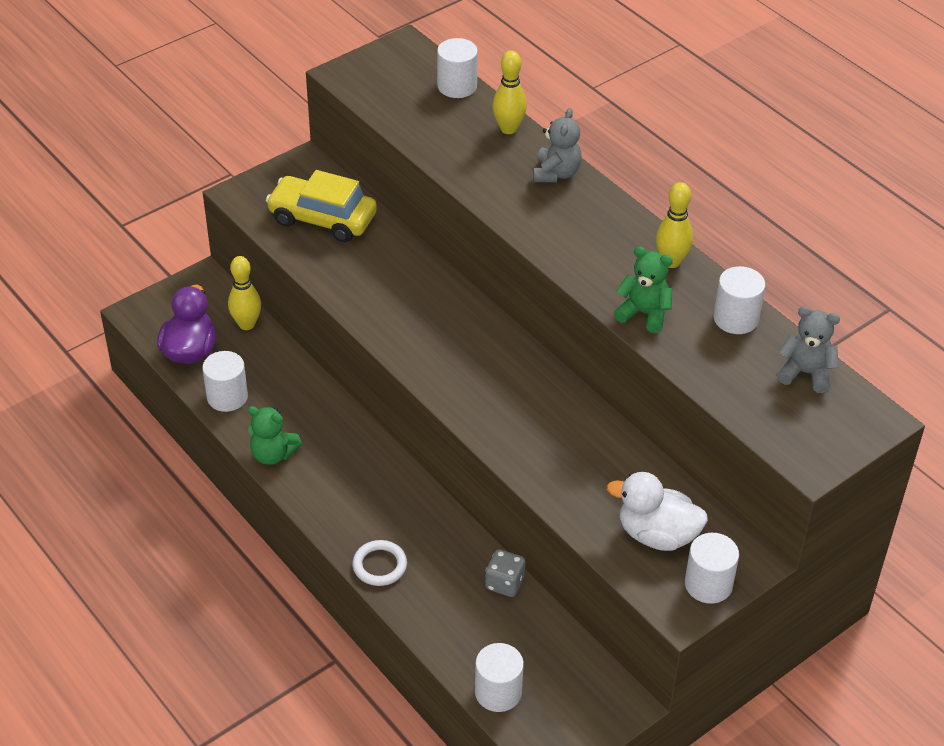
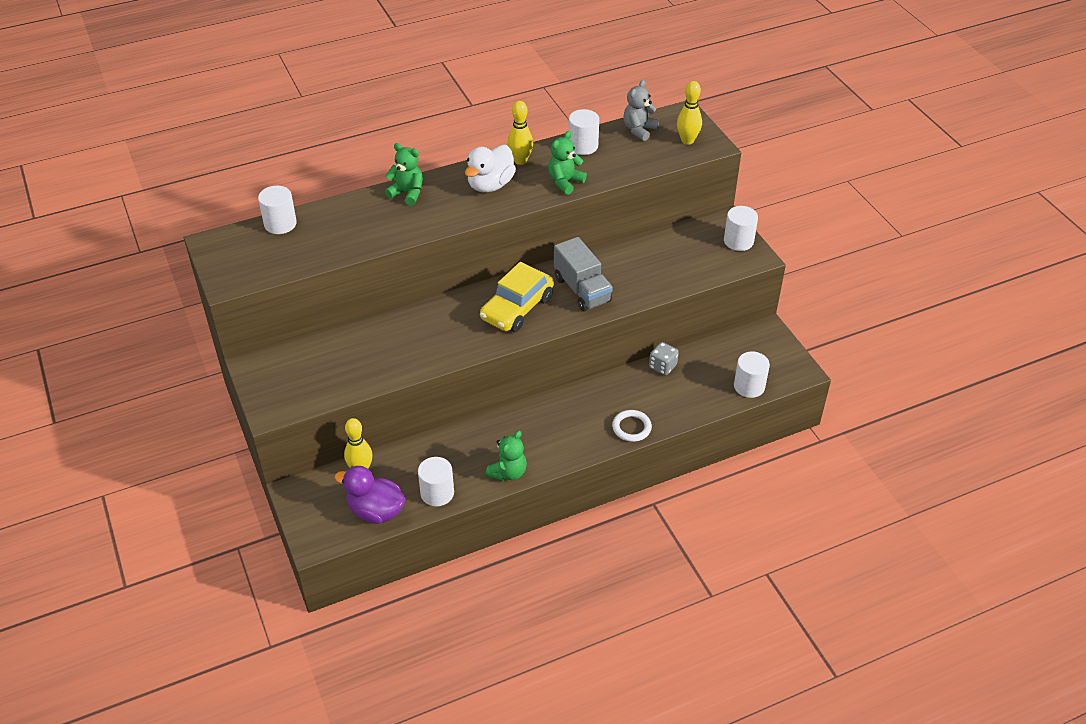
camera: 75 degrees left, 0 degrees up
yellow car [266,170,377,242] -> yellow car moved to [480,262,554,332]
yellow bowling pin [492,51,527,134] -> yellow bowling pin moved to [677,81,702,145]
grey teddy bear [533,108,582,182] -> green teddy bear [385,143,423,206]
white duck [607,472,708,551] -> white duck moved to [465,145,516,193]
none -> grey truck [554,237,613,312]

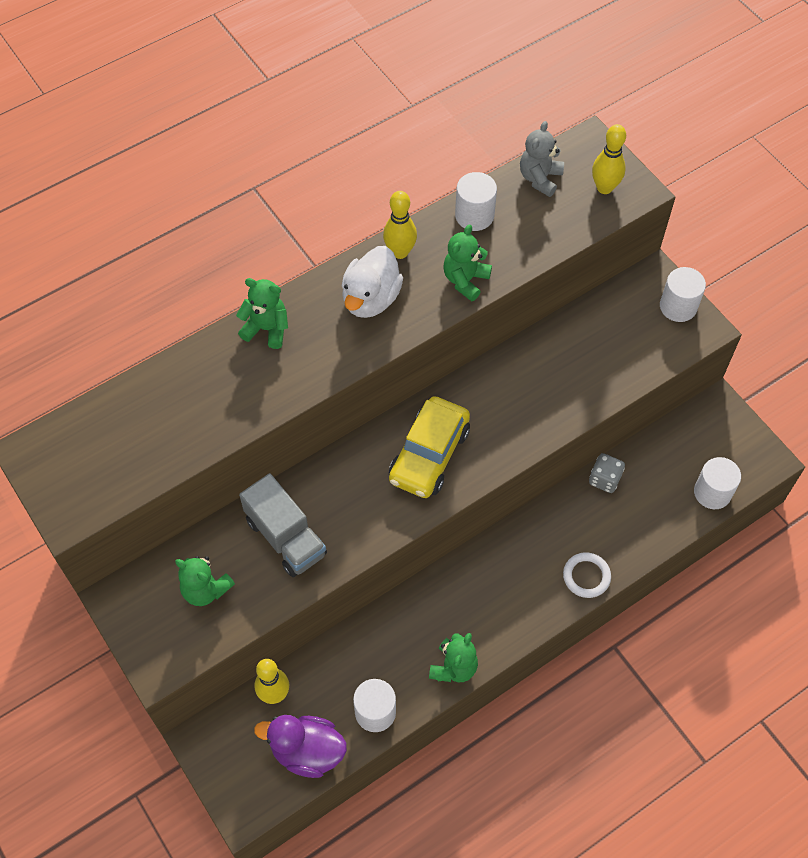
camera: 10 degrees left, 15 degrees up
white cylinder [258,186,297,234] -> none
grey truck [554,237,613,312] -> grey truck moved to [239,473,327,577]
none -> green teddy bear [175,556,235,606]

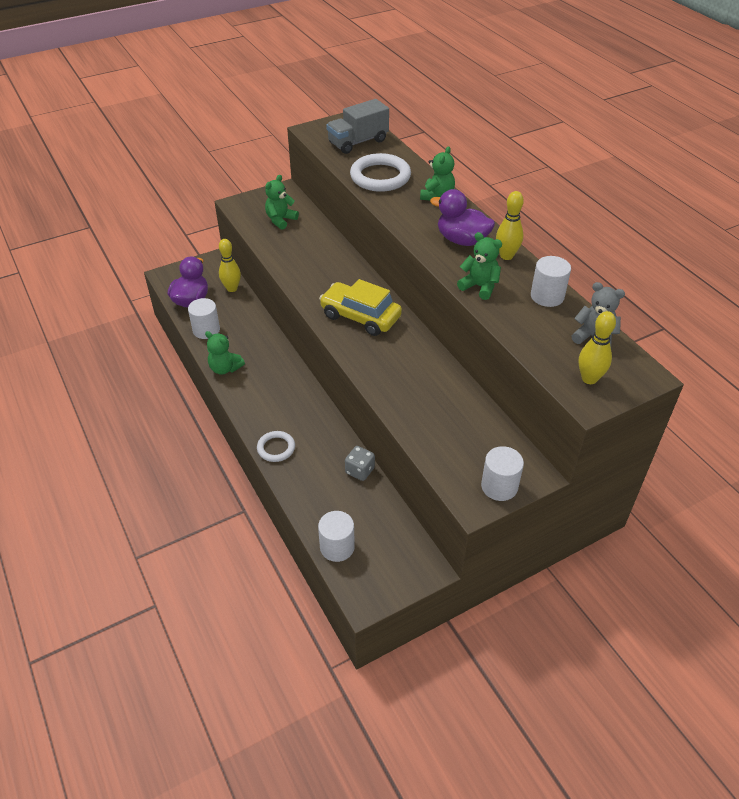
camera: 95 degrees right, 15 degrees down
grey truck [239,473,327,577] -> grey truck moved to [326,99,389,154]
white duck [342,246,403,318] -> purple duck [430,189,495,246]
none -> white ring [350,153,411,192]

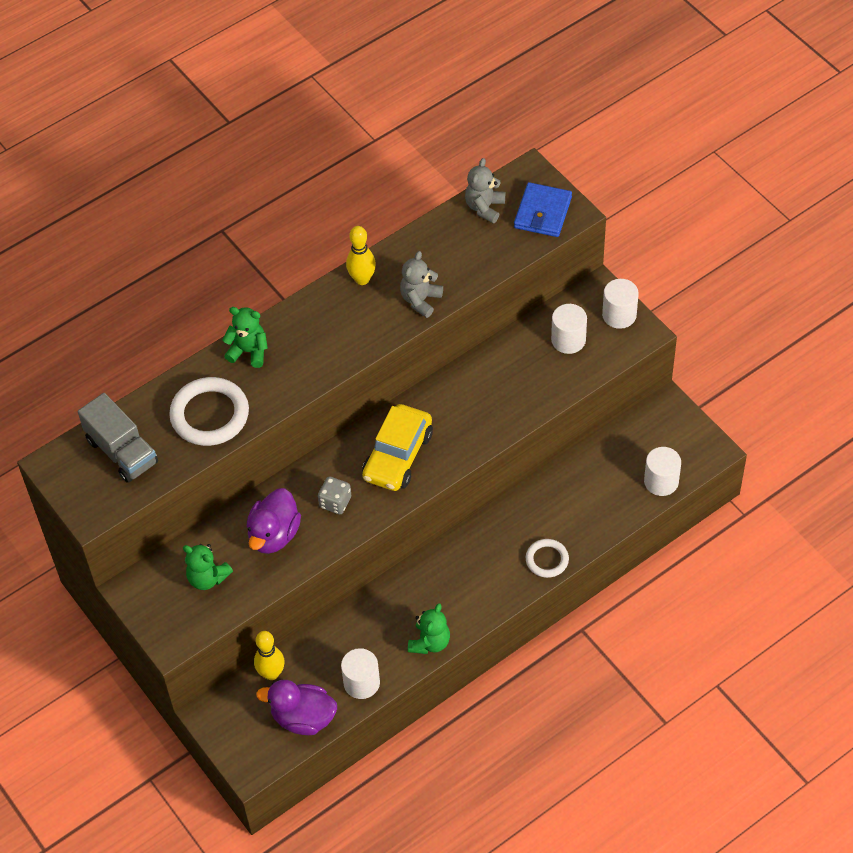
camera: 95 degrees left, 10 degrees up
grey dice [345,446,375,481] -> grey dice moved to [318,476,351,514]
purple duck [430,189,495,246] -> purple duck moved to [247,488,301,554]
green teddy bear [457,232,502,300] -> grey teddy bear [400,251,443,318]
white cylinder [531,256,571,307] -> white cylinder moved to [551,304,587,354]
yellow bowling pin [579,311,616,384] -> blue wallet [514,182,572,237]

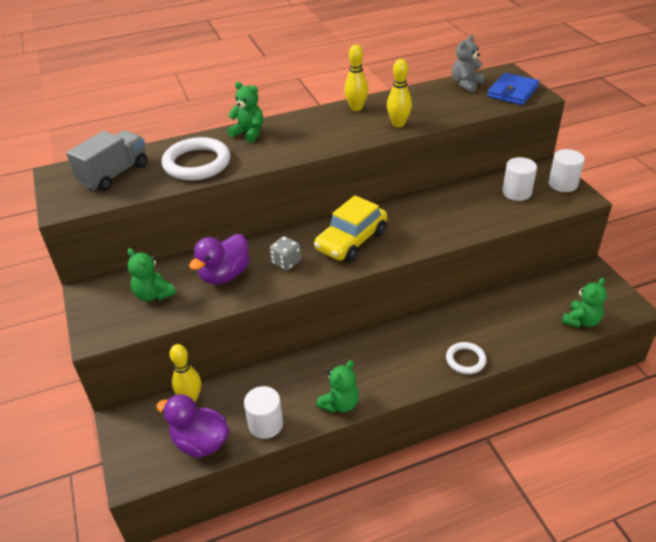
camera: 15 degrees right, 15 degrees down
grey truck [78,393,158,483] -> grey truck turned 120 degrees counterclockwise [66,130,147,191]
grey teddy bear [400,251,443,318] -> yellow bowling pin [387,59,412,127]
white cylinder [644,447,681,496] -> green teddy bear [562,278,607,328]

